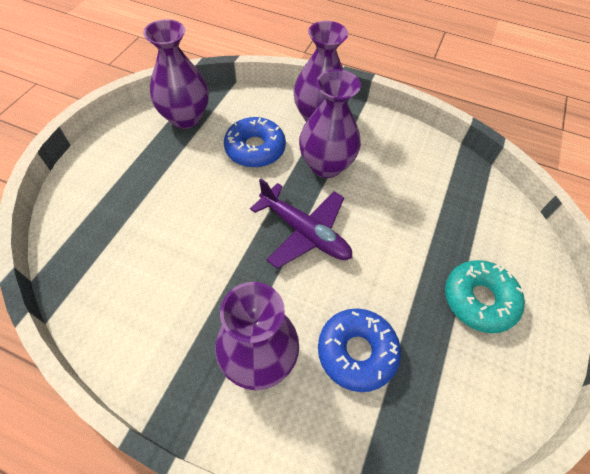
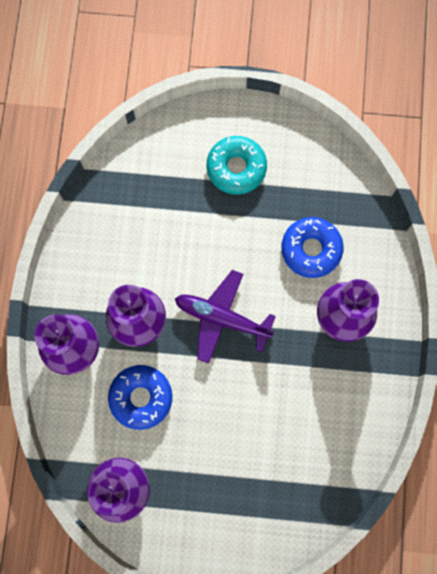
camera: 105 degrees left, 20 degrees up
purple plane [250,179,352,269] -> purple plane turned 90 degrees counterclockwise [175,270,276,364]

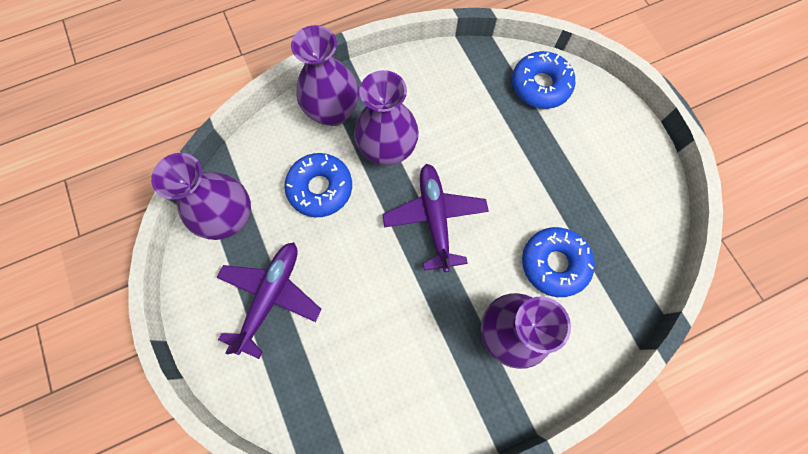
camera: 60 degrees right, 5 degrees down
turquoise donut [206,136,267,195] -> none
none -> purple plane [216,242,322,359]
none -> blue donut [512,51,575,109]

